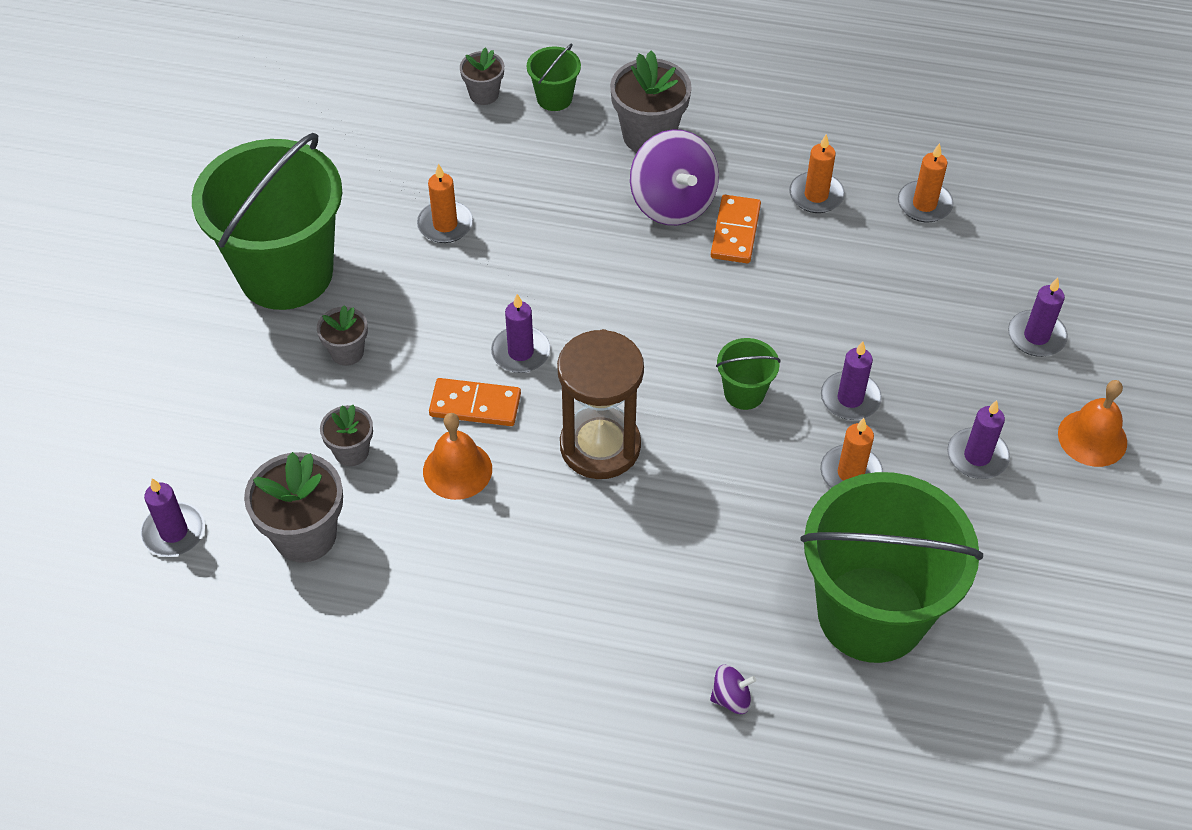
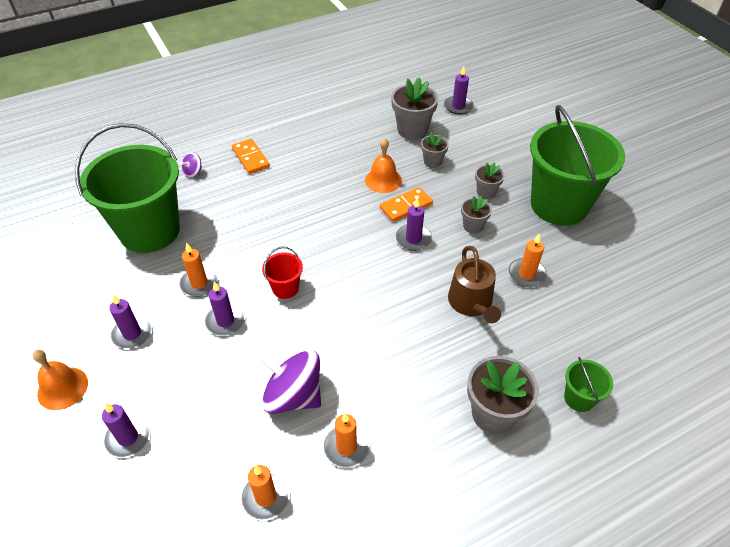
camera: 140 degrees right, 5 degrees down
grey flower pot [460,47,504,105] -> grey flower pot moved to [461,196,492,234]
brown hourglass [557,329,644,479] -> none
purple spinning top [630,129,719,225] -> purple spinning top moved to [259,350,321,414]
orange domino [711,195,761,263] -> orange domino moved to [232,138,270,174]
green bucket [716,338,781,410] -> red bucket [262,246,303,299]
none -> brown watering can [448,246,501,323]

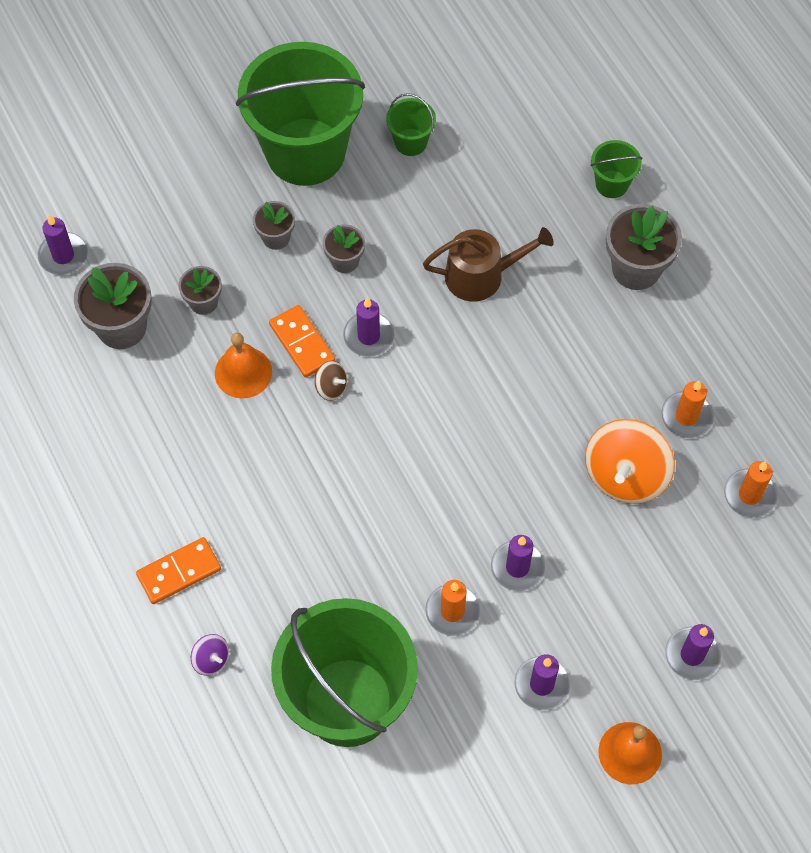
camera: 90 degrees left, 15 degrees up
purple spinning top [259,350,321,414] -> orange spinning top [585,419,675,504]
red bucket [262,246,303,299] -> none
orange candle [508,233,547,287] -> none
none -> brown spinning top [315,361,347,401]
none -> green bucket [386,93,436,156]

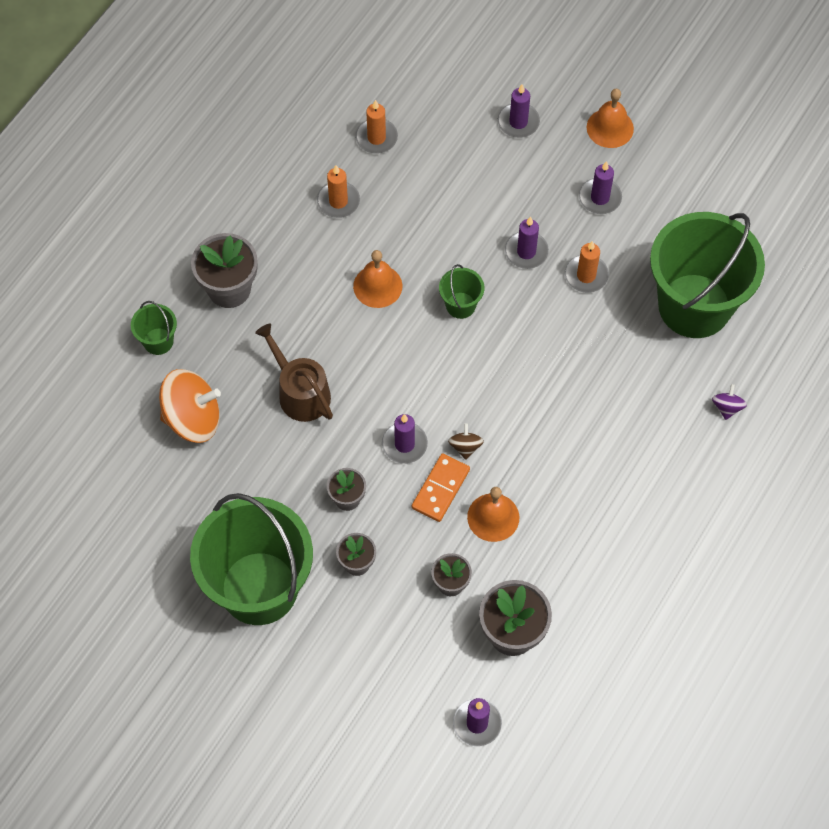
camera: 120 degrees left, 0 degrees up
orange domino [136,537,221,604] -> none
green bucket [386,93,436,156] -> green bucket moved to [439,264,484,319]
orange spinning top [585,419,675,504] -> orange spinning top moved to [159,369,221,443]
none -> orange bell [353,250,403,308]

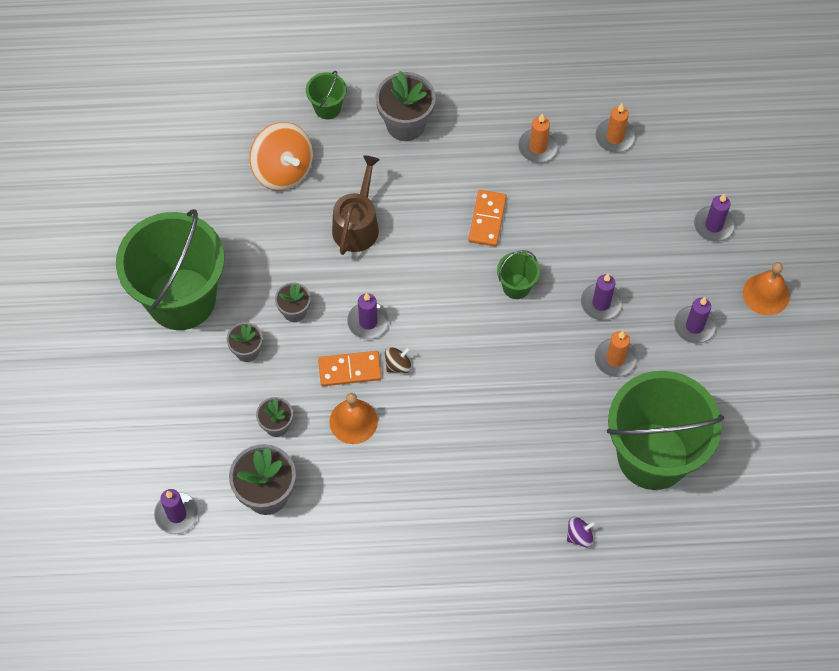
camera: 55 degrees right, 0 degrees up
orange bell [353,250,403,308] -> orange domino [468,190,507,246]

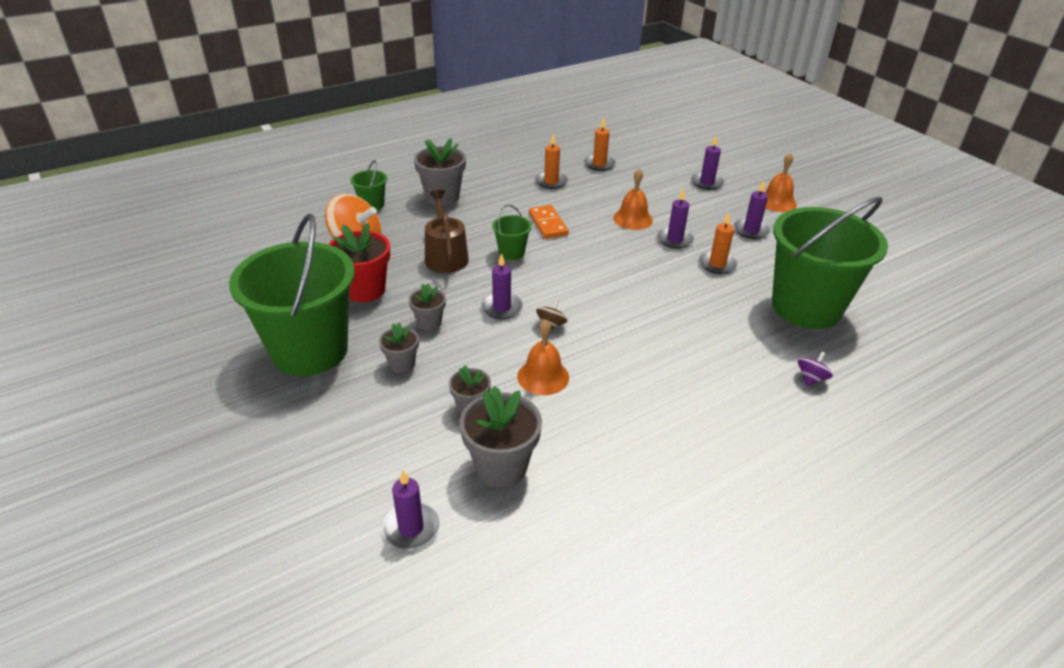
camera: 30 degrees left, 25 degrees down
orange domino [318,351,382,386] -> none
green bucket [497,250,540,299] -> green bucket moved to [492,205,532,260]
none -> red flower pot [328,223,390,302]
none -> orange bell [613,168,653,230]

